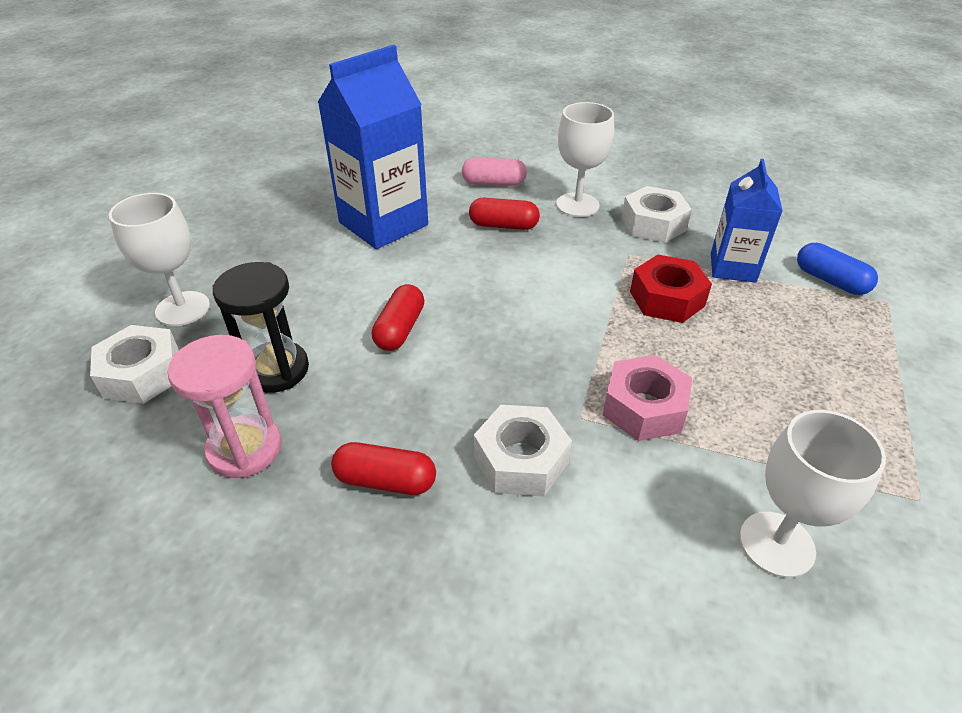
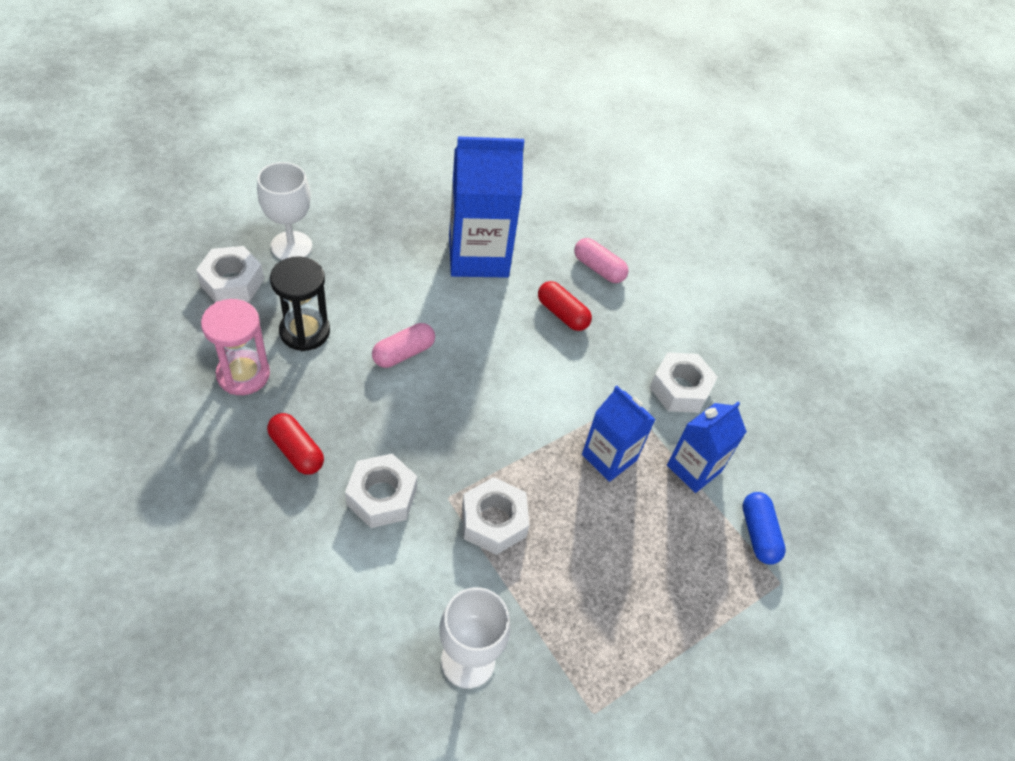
camera: 30 degrees right, 10 degrees up
red capsule [372,284,424,351] -> pink capsule [372,323,435,368]
white goblet [556,102,614,217] -> none
pink nut [603,355,692,441] -> white nut [462,477,530,555]
red nut [630,255,712,323] -> blue carton [582,386,656,482]

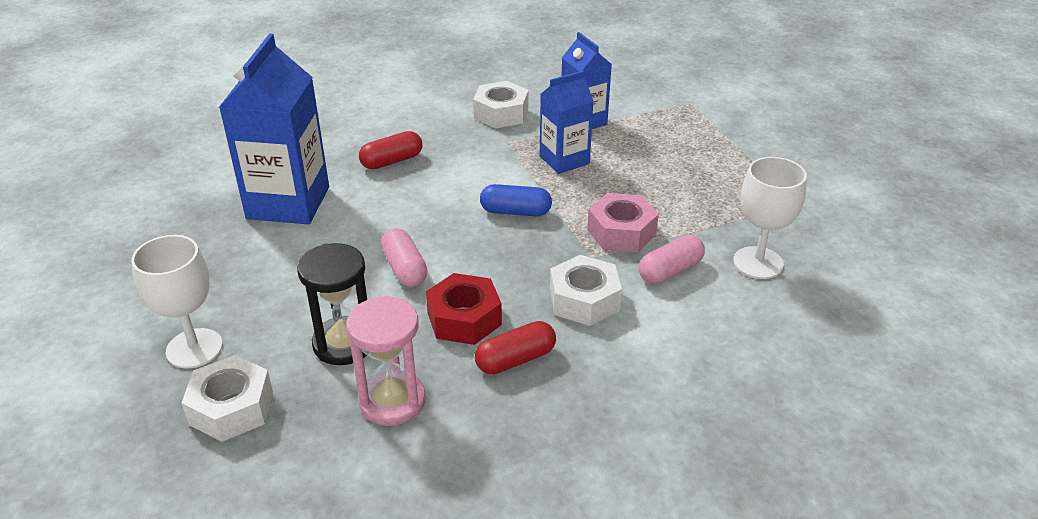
camera: 70 degrees left, 15 degrees down
white nut [462,477,530,555] -> pink nut [587,193,659,252]
pink capsule [574,238,629,283] -> pink capsule moved to [639,235,705,284]
blue capsule [742,492,786,565] -> blue capsule moved to [480,184,552,216]
none -> red nut [426,273,502,345]

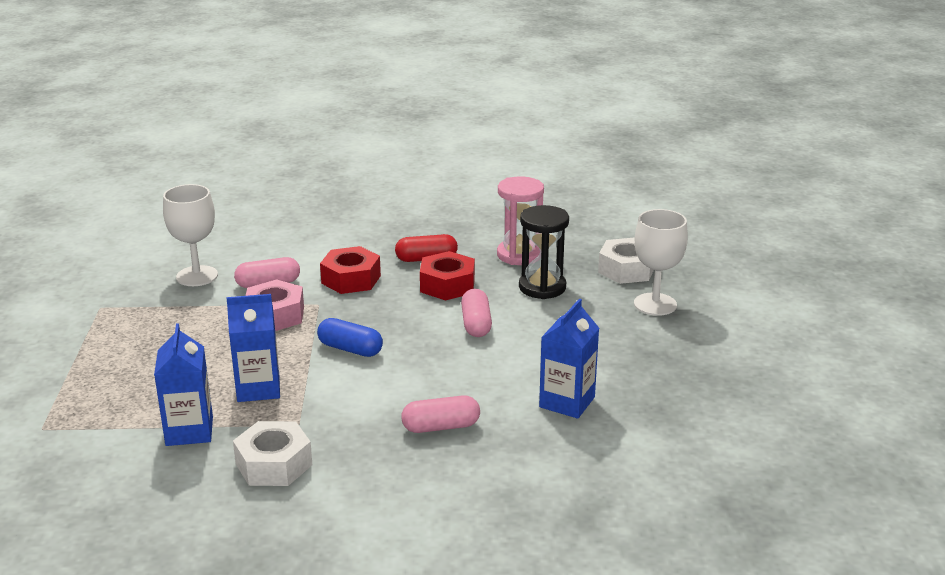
camera: 160 degrees left, 10 degrees down
blue carton [219,34,329,224] -> blue carton [539,299,599,419], size x0.60
red capsule [359,131,422,169] -> pink capsule [401,395,480,433]
white nut [550,255,622,326] -> red nut [320,246,381,294]

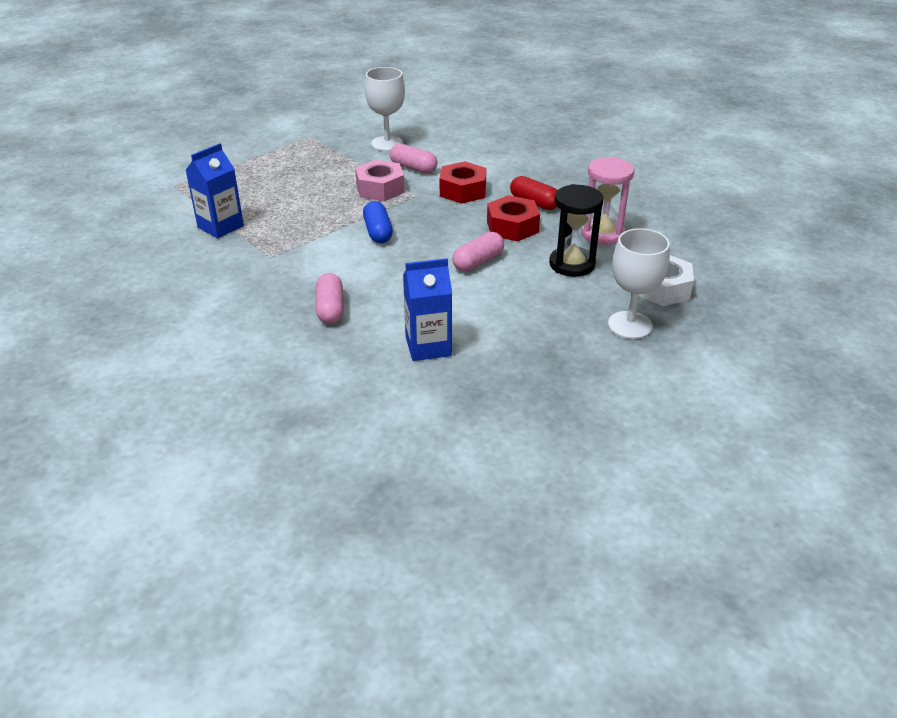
camera: 50 degrees right, 10 degrees up
blue carton [226,294,280,402] -> none
white nut [233,421,312,486] -> none
pink capsule [401,395,480,433] -> pink capsule turned 45 degrees clockwise [316,273,344,324]

